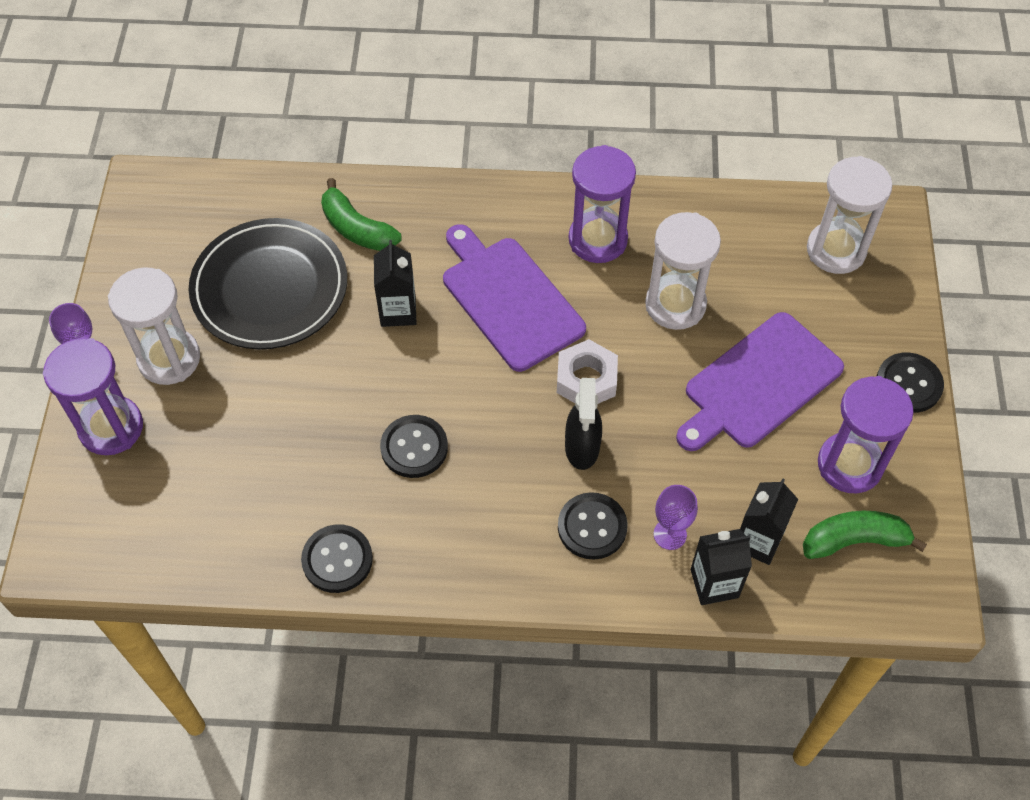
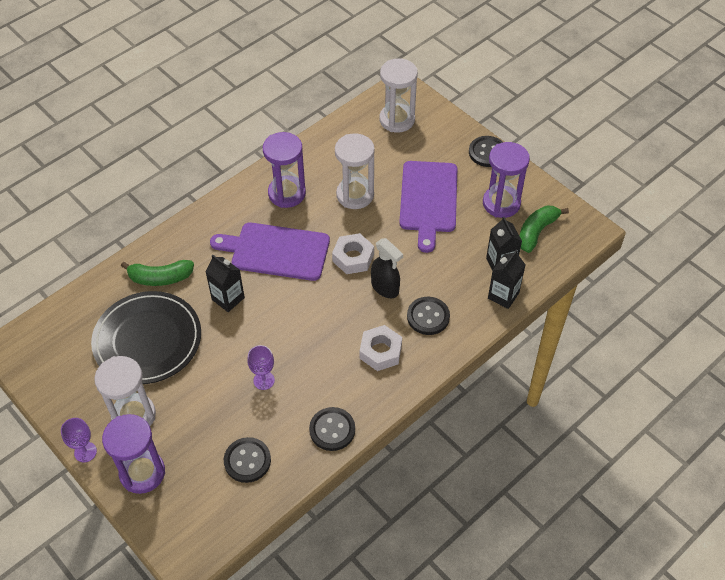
camera: 45 degrees left, 5 degrees down
black button [380,415,448,478] -> black button moved to [224,437,271,483]
purple goblet [653,485,698,550] -> purple goblet moved to [247,345,275,390]
none -> white nut [360,325,402,371]

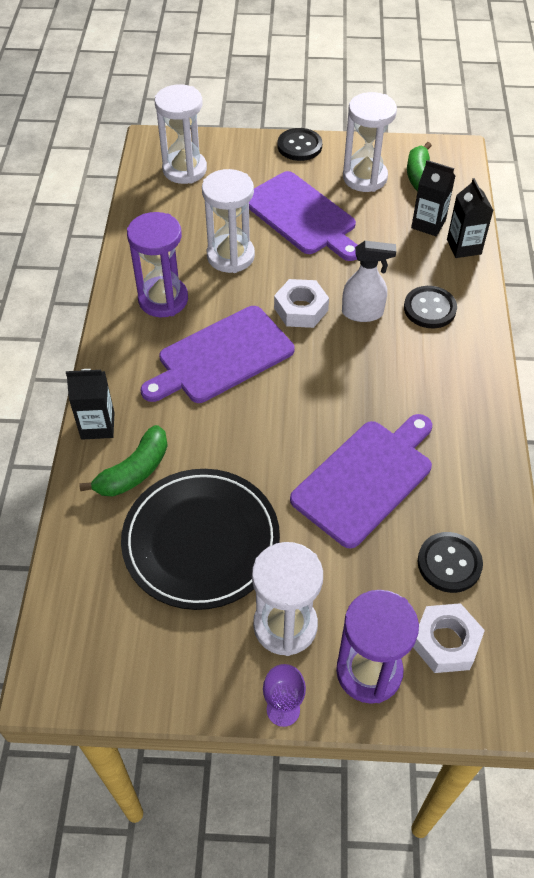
camera: 45 degrees left, 0 degrees up
black carton [205,255,245,312] -> black carton moved to [66,369,114,440]
purple goblet [247,345,275,390] -> purple cutting board [290,414,432,549]
black button [309,407,355,451] -> none
white nut [360,325,402,371] -> white nut moved to [413,603,485,673]
black spray bottle [371,238,403,298] -> white spray bottle [342,241,396,322]
purple hourglass [483,142,530,218] -> white hourglass [343,92,397,192]

